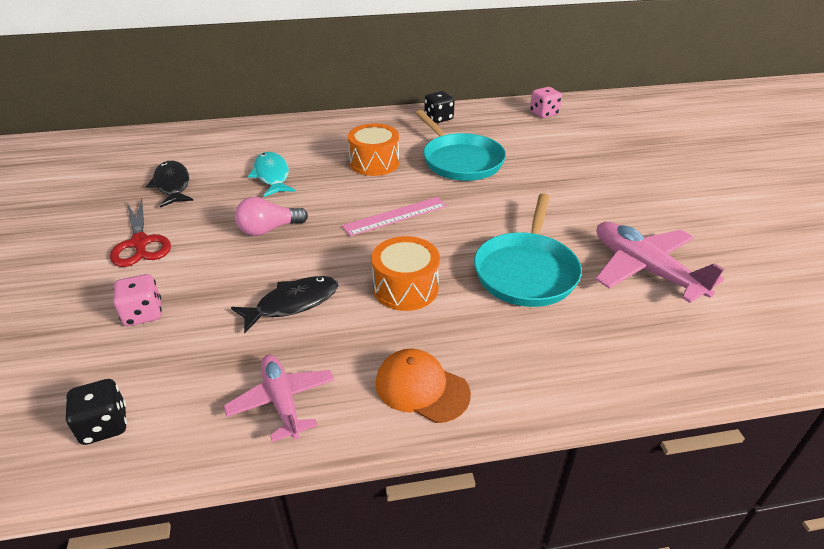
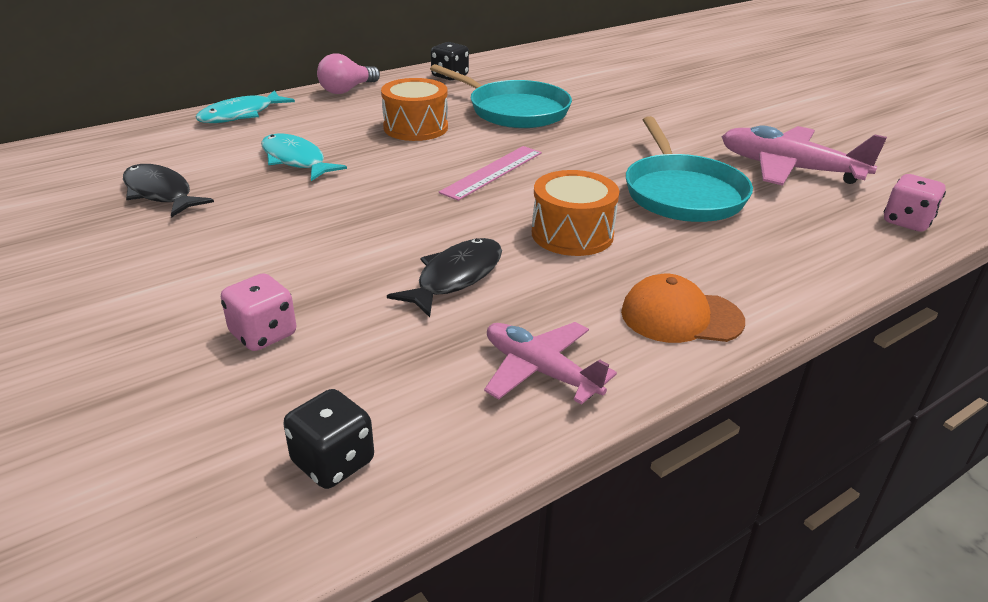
camera: 25 degrees left, 5 degrees down
red scissors [110,198,171,267] -> none
pink light bulb [235,197,308,236] -> pink light bulb moved to [317,53,380,94]
pink dice [530,87,562,118] -> pink dice moved to [884,174,946,232]
none -> turquoise fish [195,90,295,123]

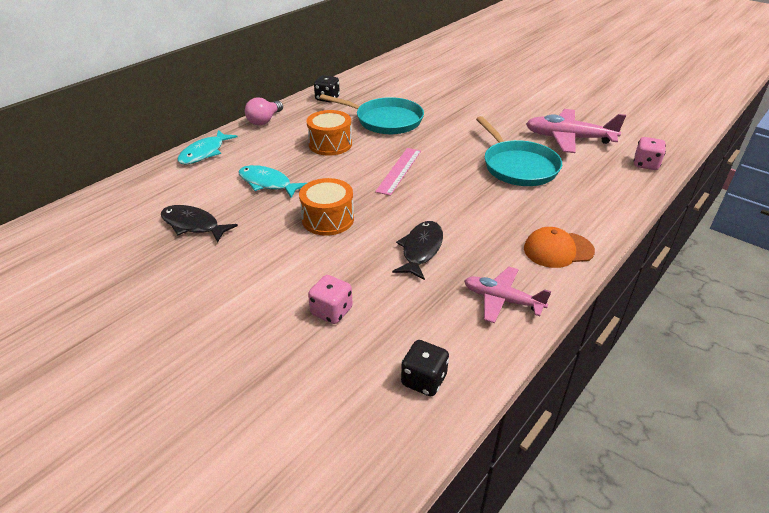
camera: 15 degrees left, 5 degrees up
orange drum [532,170,619,256] -> orange drum moved to [299,178,354,236]

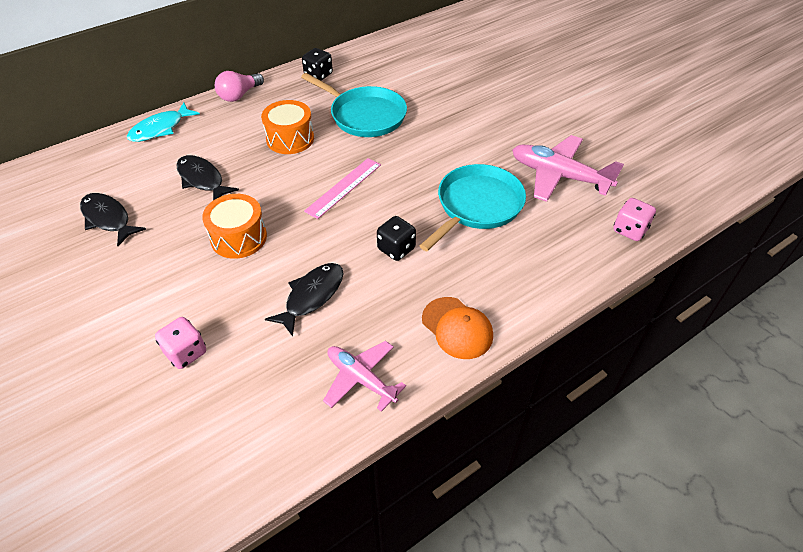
camera: 15 degrees right, 10 degrees up
turquoise fish [238,165,307,198] -> black fish [176,155,239,200]
black dice [401,340,449,396] -> black dice moved to [377,216,416,261]
turquoise pan [476,116,562,186] -> turquoise pan turned 135 degrees counterclockwise [419,164,526,251]
orange cap [524,227,595,268] -> orange cap turned 135 degrees counterclockwise [422,297,493,359]

